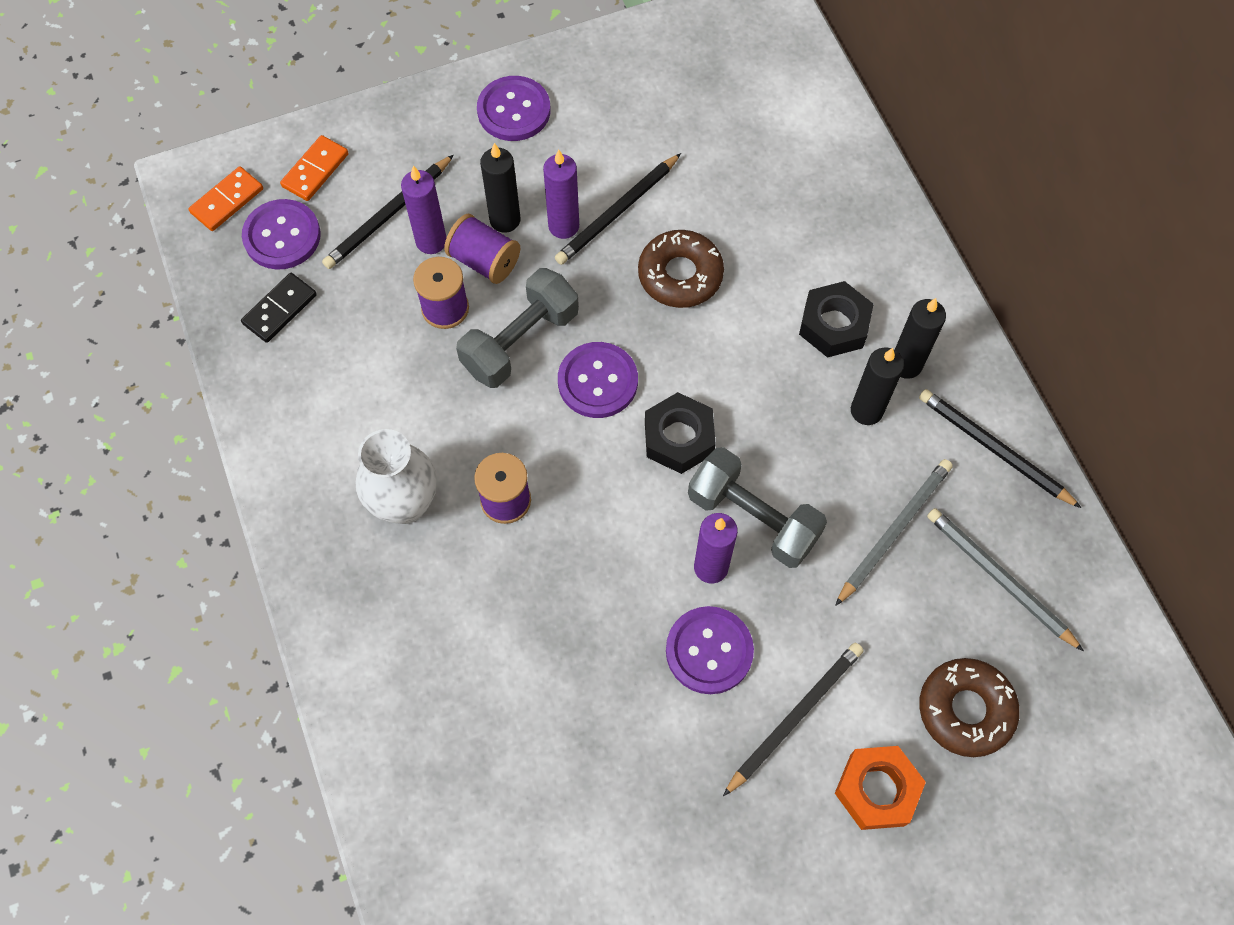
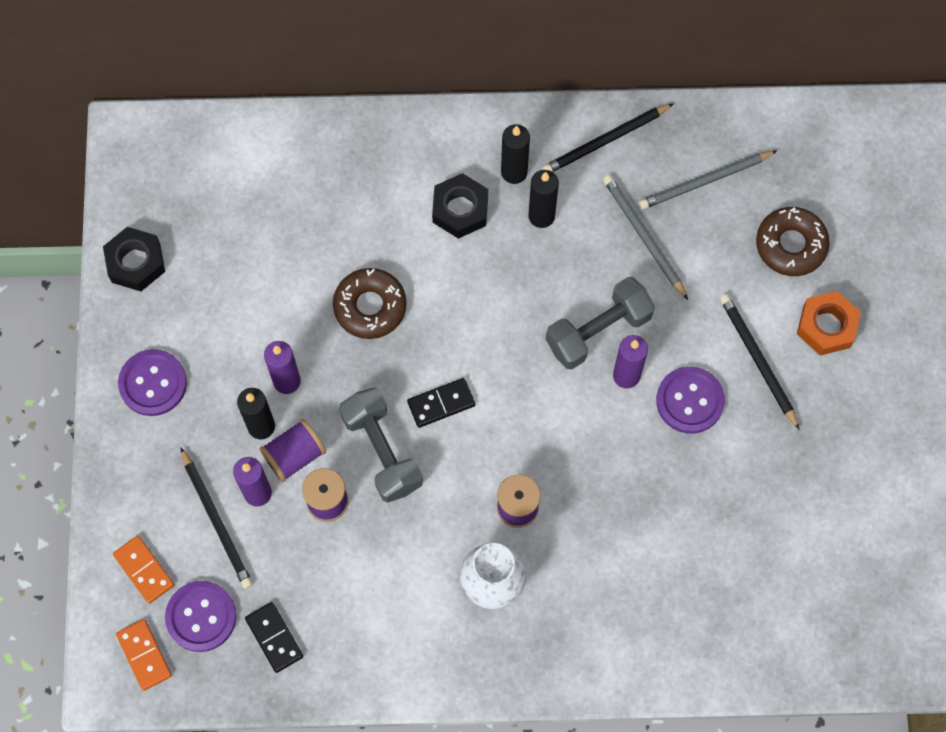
camera: 70 degrees left, 5 degrees up
black pencil [555,153,681,265] -> none
purple button [558,342,638,418] -> black domino [407,378,475,428]
black nut [645,392,716,474] -> black nut moved to [103,227,165,291]

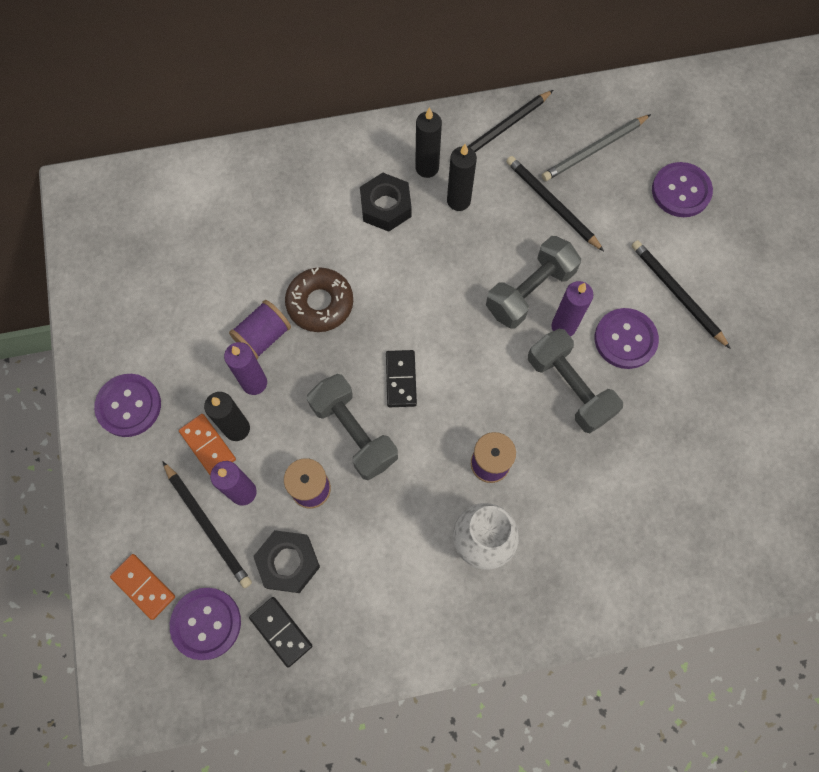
camera: 10 degrees left, 0 degrees up
black nut [103,227,165,291] -> black nut moved to [253,530,320,593]
orange domino [116,619,172,691] -> orange domino moved to [179,414,236,475]
purple spool [260,419,326,482] -> purple spool moved to [229,300,291,359]
black domino [407,378,475,428] -> black domino turned 60 degrees counterclockwise [386,350,417,407]
grey pencil [603,175,688,300] -> black pencil [506,156,604,251]
brown donut [756,207,830,276] -> purple button [652,162,713,217]
orange nut [797,291,861,355] -> none
none -> grey dumbbell [528,329,623,433]

